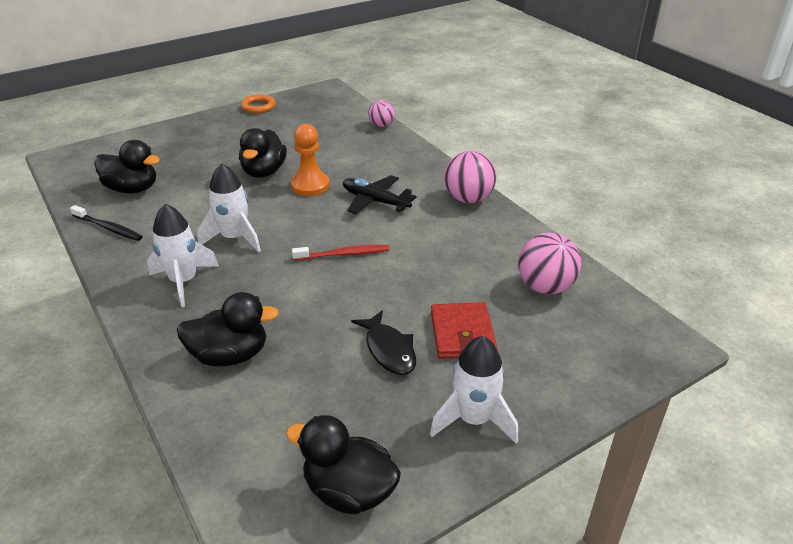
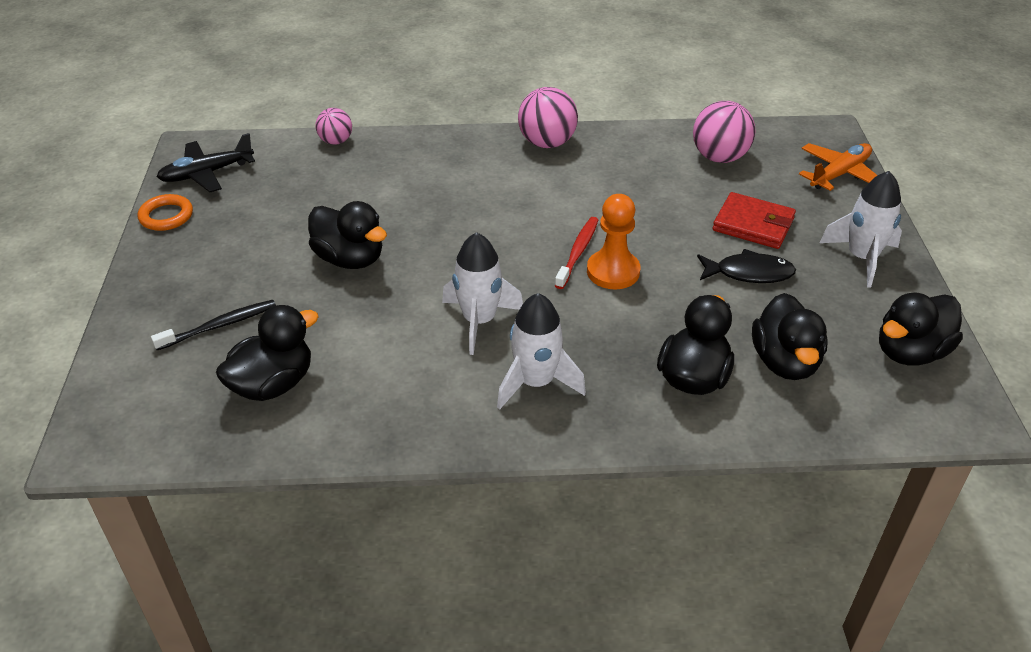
camera: 60 degrees left, 5 degrees up
black toothbrush [70,205,143,241] -> black toothbrush moved to [151,300,276,350]
orange pawn [291,124,330,196] -> orange pawn moved to [587,194,640,289]
black plane [343,175,417,214] -> black plane moved to [157,133,255,192]
none -> black duck [752,293,828,380]
none -> orange plane [799,143,878,191]

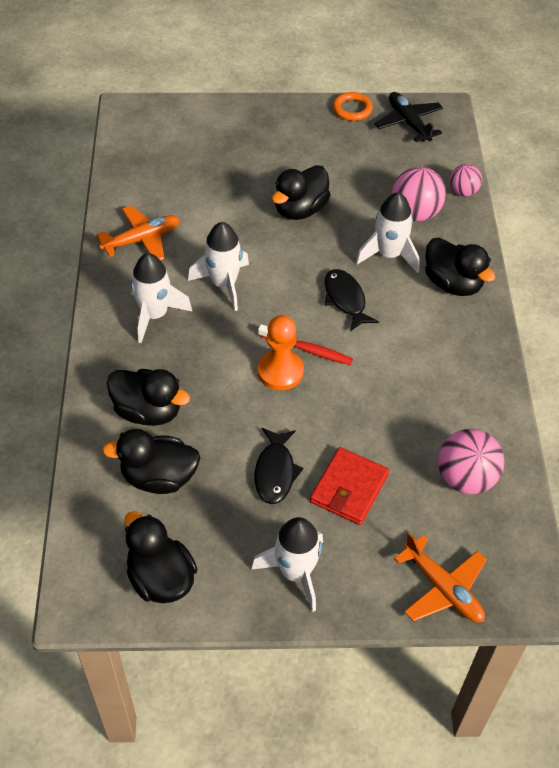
camera: 90 degrees right, 10 degrees up
black toothbrush [151,300,276,350] -> none
black duck [216,305,319,401] -> black duck moved to [425,237,495,296]
pink ball [518,87,578,148] -> pink ball moved to [392,167,446,221]
none -> orange plane [97,206,180,260]
none -> black fish [325,269,379,331]
none -> white rocket [356,192,420,273]

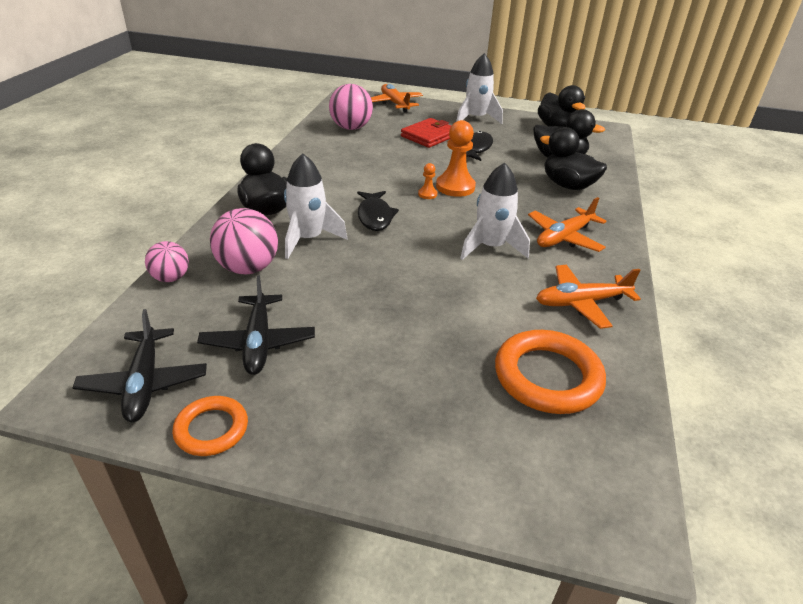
camera: 165 degrees left, 15 degrees down
white rocket [131,253,192,343] -> orange plane [528,197,607,252]
red toothbrush [258,324,353,365] -> orange pawn [418,163,437,199]
black duck [272,165,330,220] -> none
none -> black plane [197,275,315,375]
none -> orange ring [495,330,606,414]

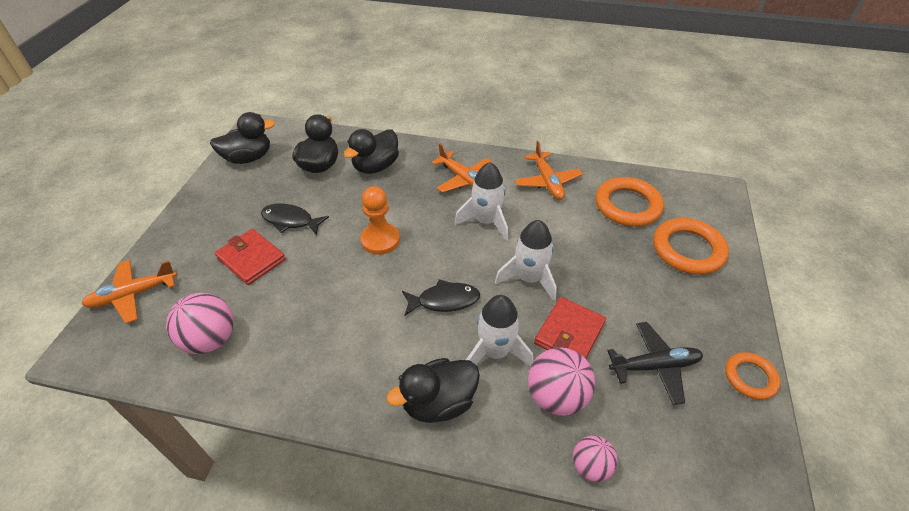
camera: 90 degrees left, 10 degrees up
black plane [73,309,207,422] -> none
orange pawn [418,163,437,199] -> none
white rocket [456,53,503,124] -> white rocket moved to [495,220,557,301]
none -> red wallet [534,297,606,359]
none -> orange ring [653,218,729,275]

